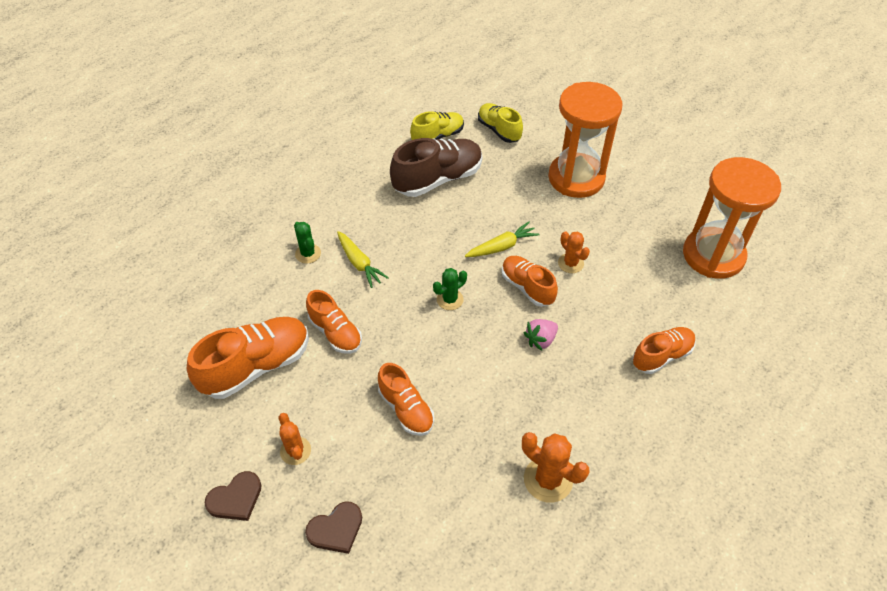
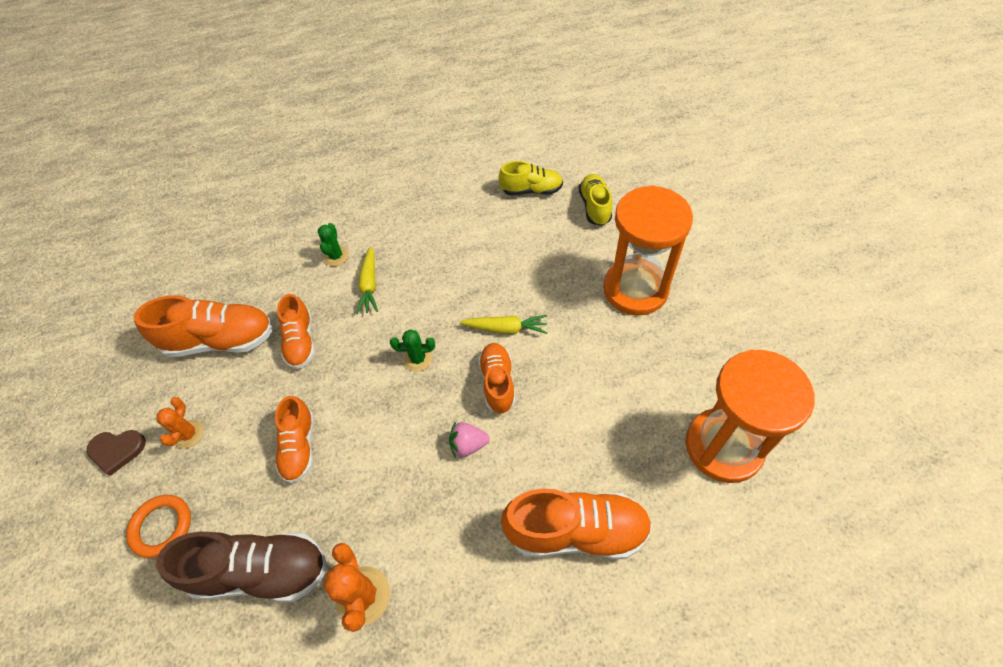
camera: 35 degrees right, 5 degrees up
brown heart [305,501,362,554] -> orange ring [126,495,191,558]
brown shoe [390,138,482,197] -> brown shoe moved to [156,532,327,602]
orange cactus [558,231,590,273] -> none
orange shoe [632,327,696,374] -> orange shoe [501,489,652,559], size x1.61

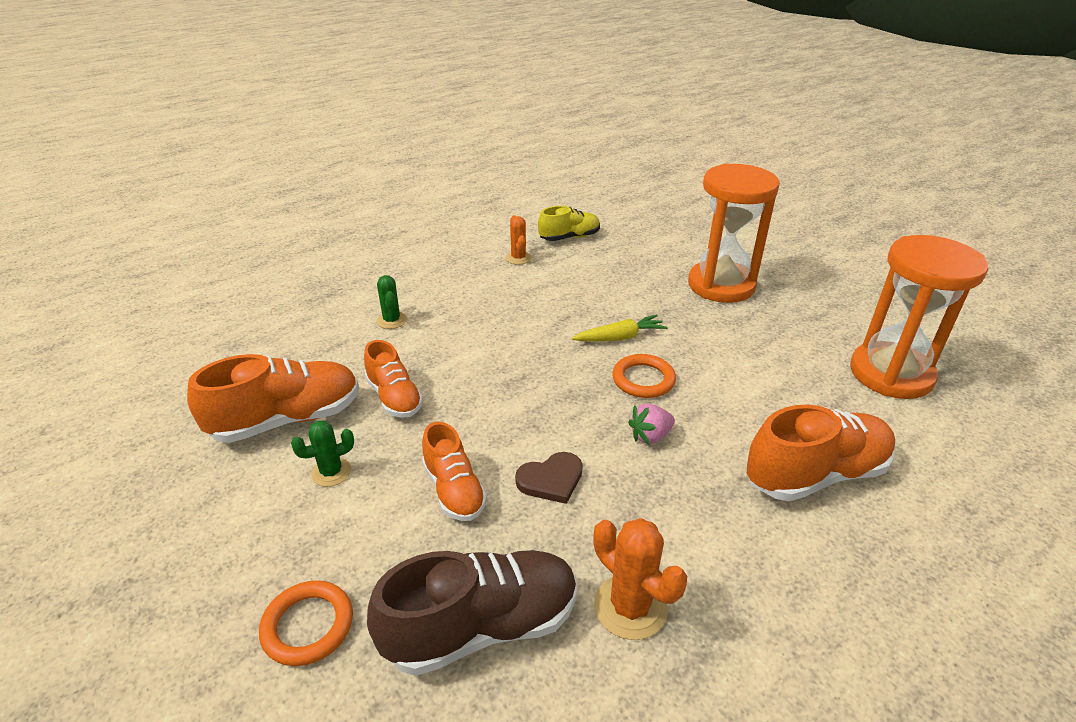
camera: 25 degrees left, 20 degrees down
brown heart [86,430,146,476] -> brown heart moved to [515,452,583,504]
orange cactus [156,397,204,448] -> orange cactus moved to [505,215,532,265]
yellow carrot [356,246,378,314] -> none
green cactus [390,329,435,371] -> green cactus moved to [291,420,354,487]
orange shoe [478,343,515,414] -> orange ring [612,354,676,398]
yellow shoe [579,174,612,226] -> none

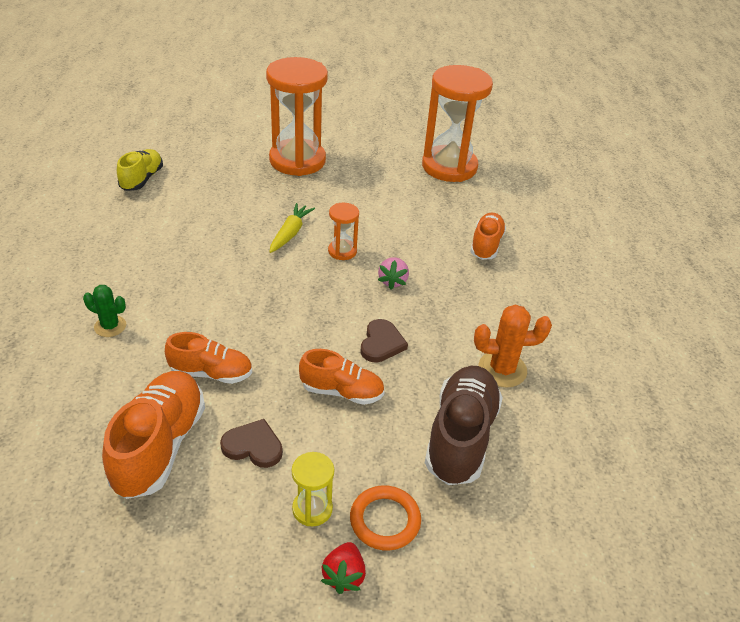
camera: 55 degrees left, 5 degrees up
green cactus [291,420,354,487] -> brown heart [220,419,283,468]
orange cactus [505,215,532,265] -> none
orange ring [612,354,676,398] -> orange hourglass [328,203,359,260]
orange shoe [746,405,895,501] -> orange shoe [470,213,506,260], size x0.62
none -> yellow hourglass [292,452,334,527]
none -> red strawberry [321,542,366,594]

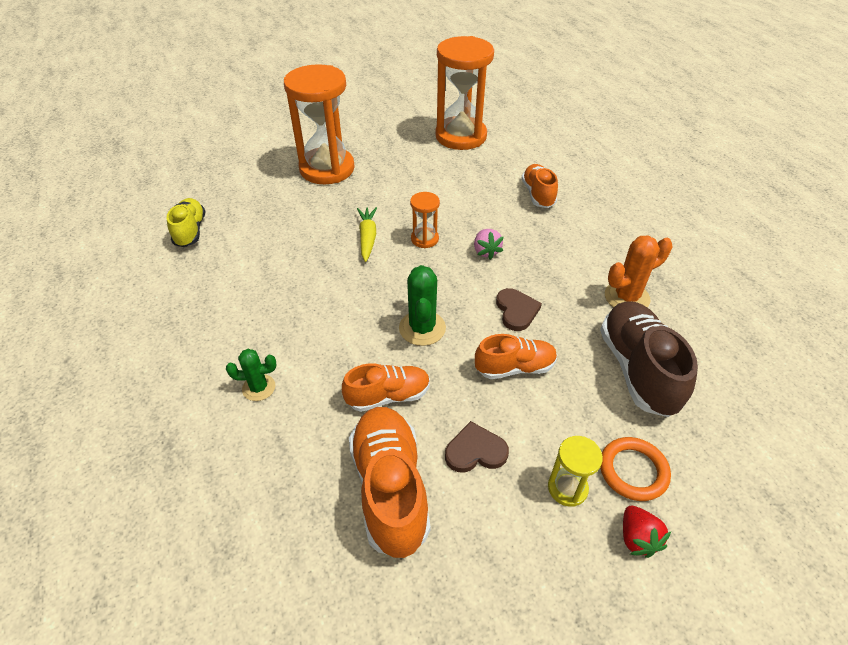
camera: 20 degrees left, 5 degrees up
none -> green cactus [399,265,446,346]

